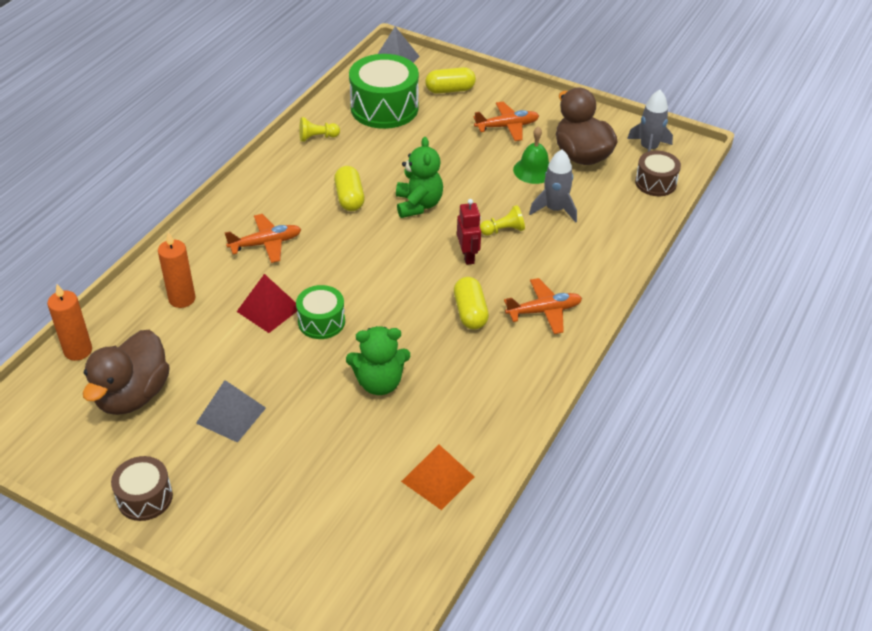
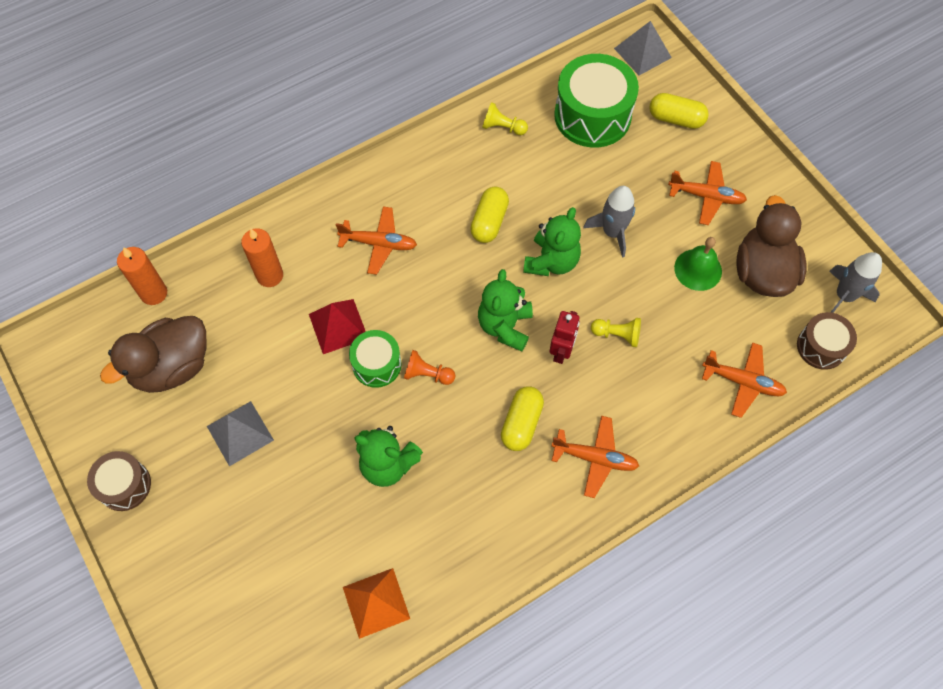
camera: 30 degrees right, 20 degrees up
grey rocket [529,149,577,223] -> grey rocket moved to [583,186,635,258]
none -> orange pawn [404,350,455,385]
none -> green teddy bear [478,269,533,352]
none -> orange plane [702,342,787,418]

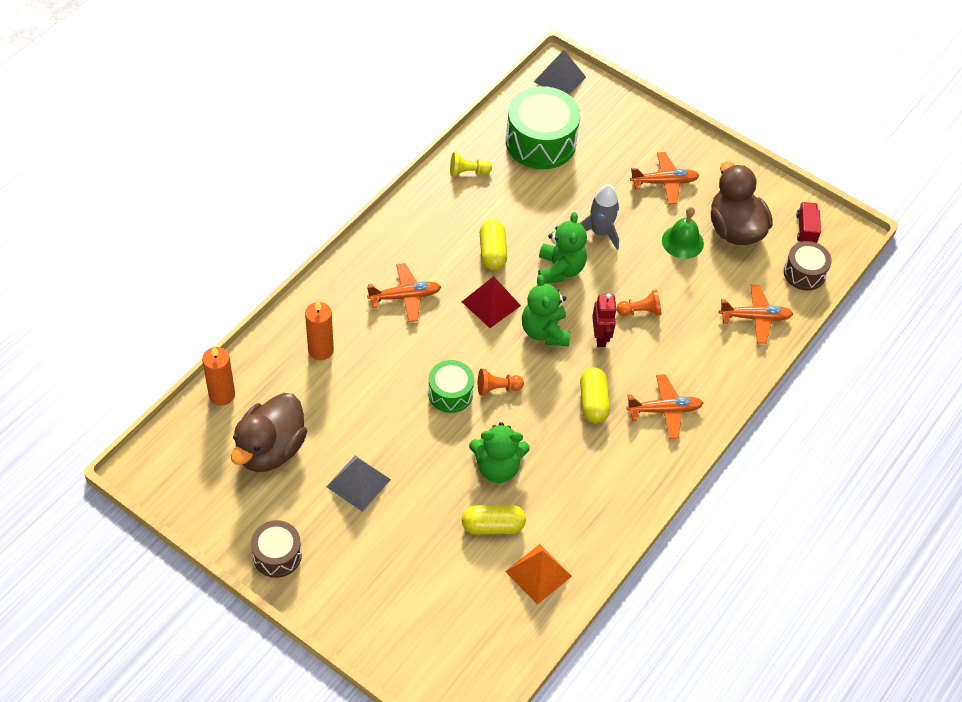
camera: 25 degrees left, 10 degrees down
red pyramid [309,299,366,354] -> red pyramid moved to [462,276,521,328]
yellow pawn [591,318,641,347] -> orange pawn [617,290,661,316]
yellow capsule [649,93,709,129] -> yellow capsule moved to [462,505,526,535]
grey rocket [829,252,882,313] -> red truck [796,202,821,243]

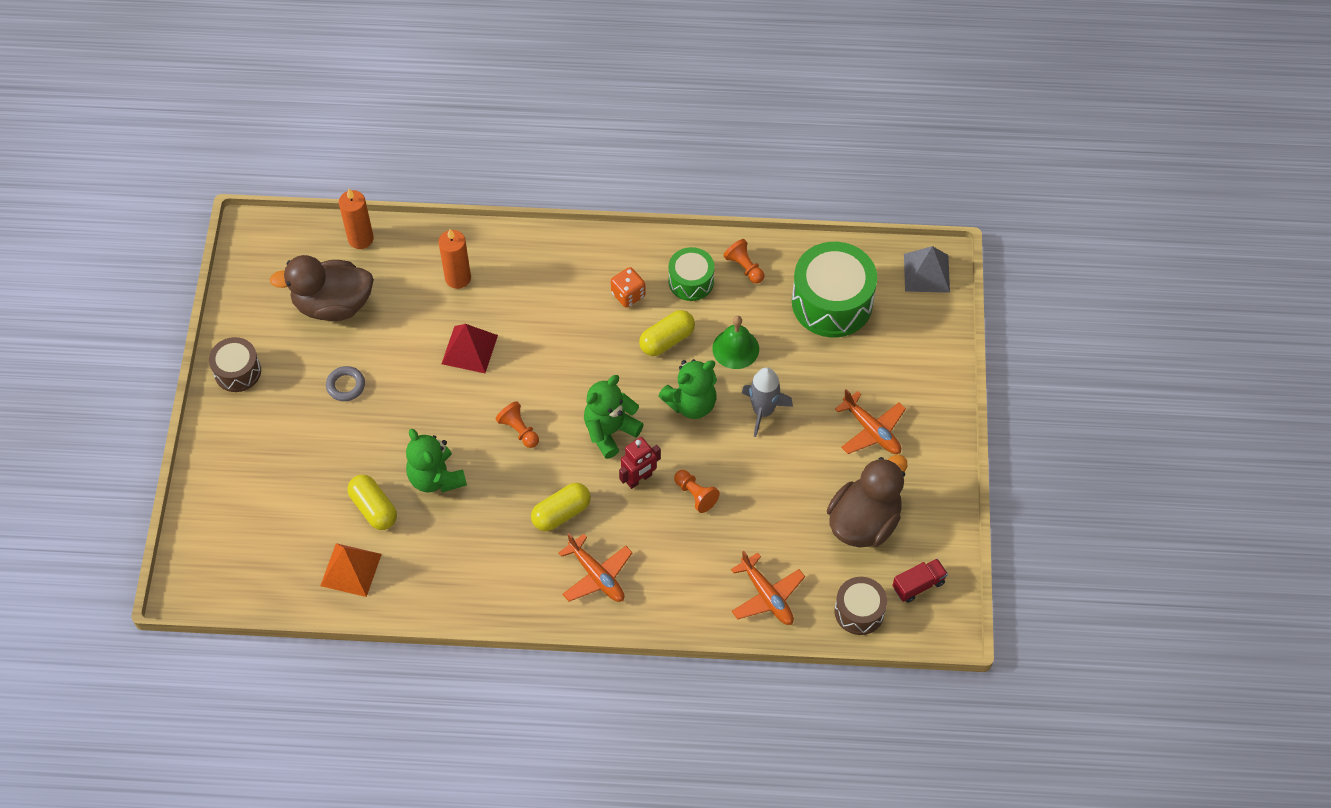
camera: 60 degrees right, 5 degrees up
grey pyramid [326,455,391,512] -> grey ring [326,366,365,401]
orange plane [367,263,441,322] -> none
green drum [428,360,474,413] -> green drum moved to [668,247,715,301]
yellow pawn [450,152,492,177] -> orange pawn [723,239,764,284]
red pyramid [462,276,521,328] -> red pyramid moved to [442,324,498,373]
green bell [662,207,704,259] -> green bell moved to [712,316,759,369]
none -> orange dice [611,267,645,308]

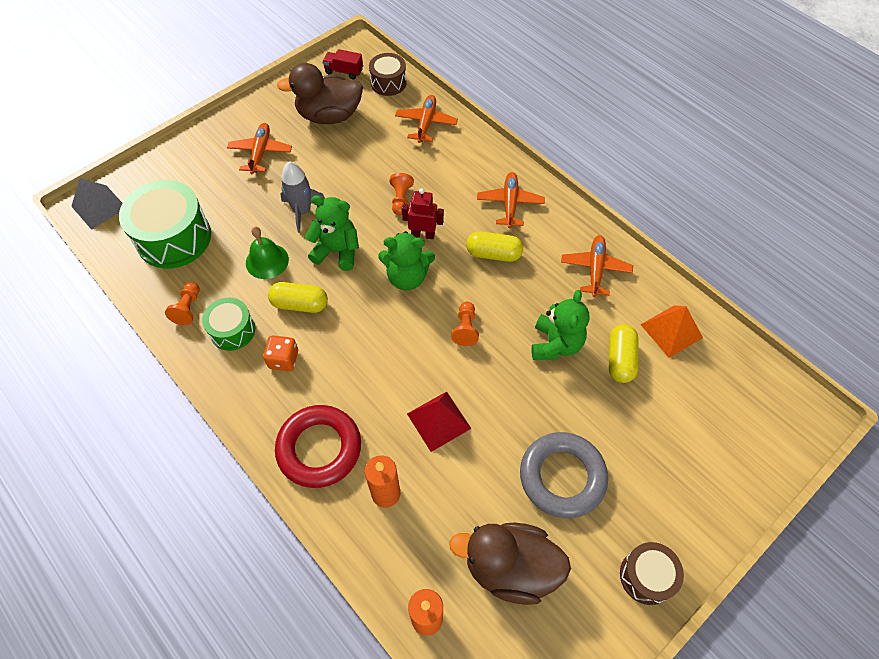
camera: 135 degrees left, 0 degrees up
brown duck [270,255,374,321] -> brown duck turned 150 degrees clockwise [449,522,571,605]
grey ring [326,366,365,401] -> grey ring [520,432,608,518], size x2.08
none -> red ring [275,405,361,488]
none -> orange plane [561,235,633,297]

